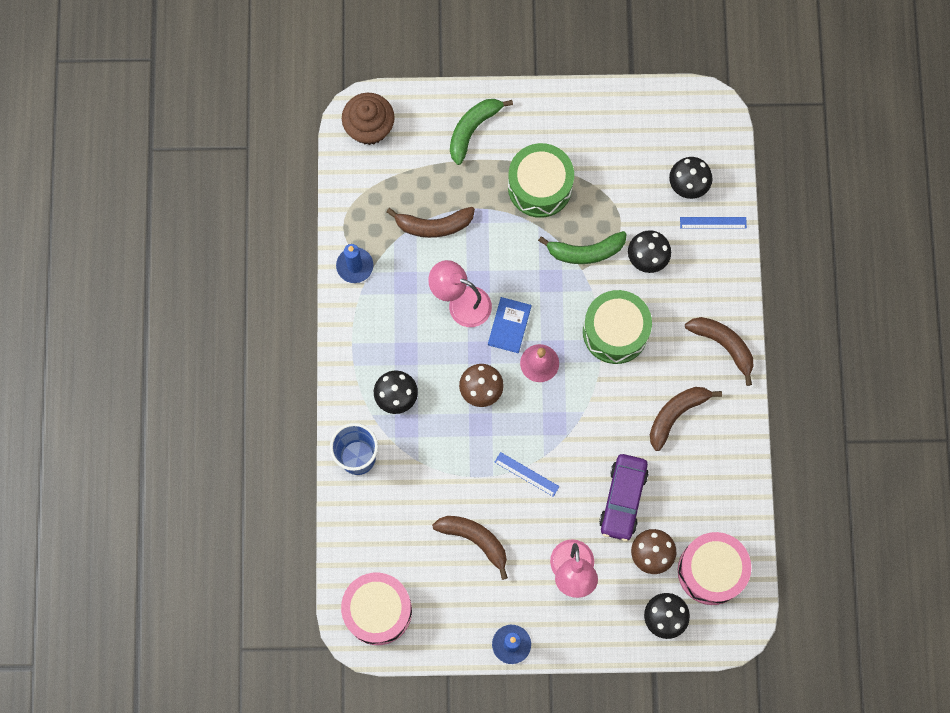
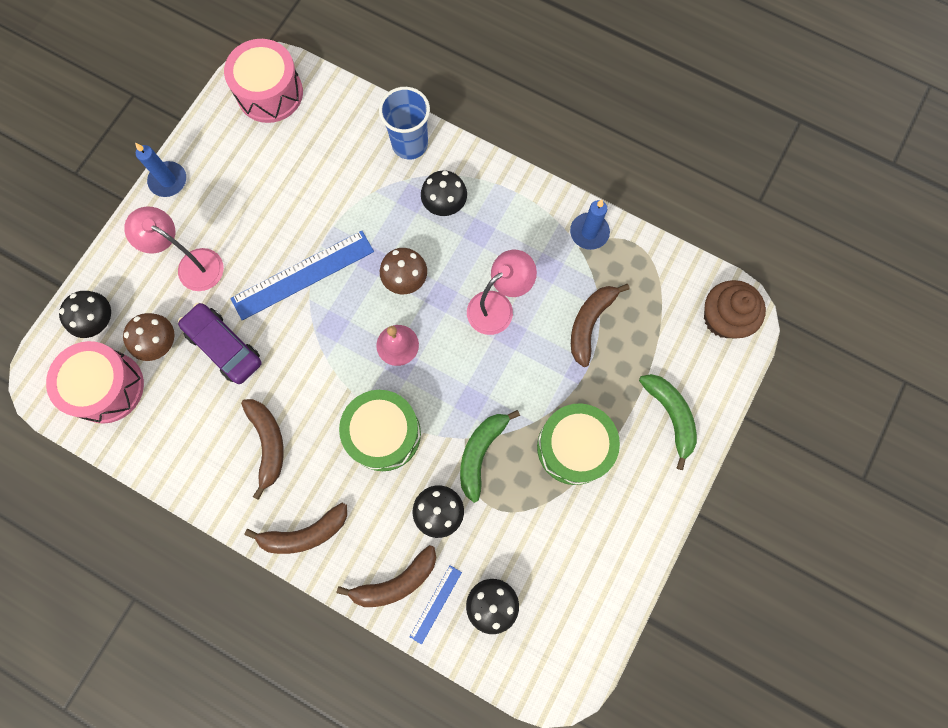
camera: 120 degrees right, 0 degrees up
brown banana [432,516,508,580] -> brown banana moved to [337,545,436,607]
blue book [488,297,532,353] -> none
blue ruler [494,452,559,497] -> blue ruler [230,231,374,320], size x2.05

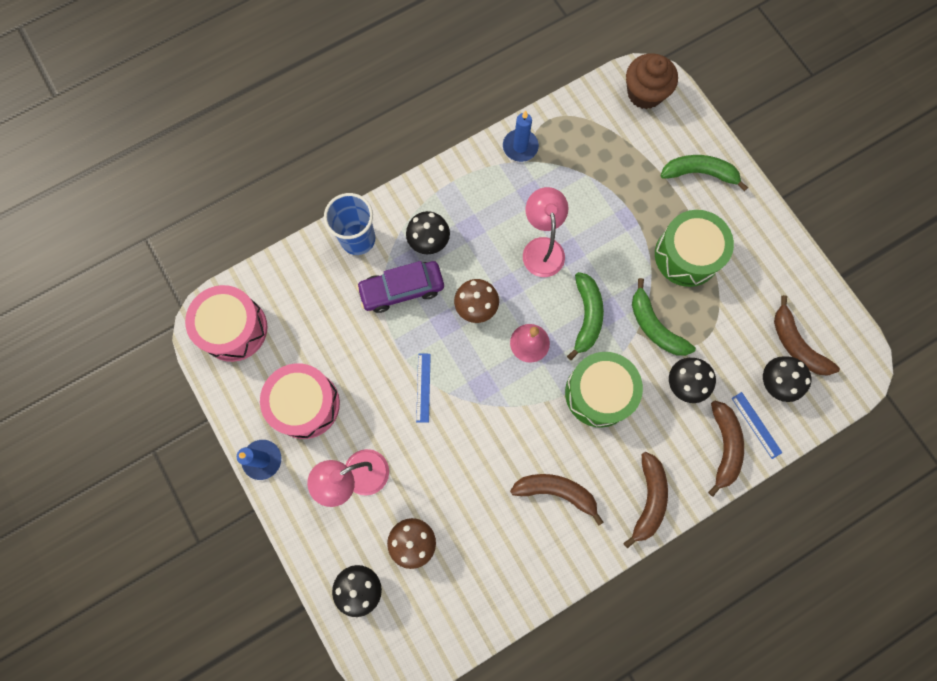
camera: 60 degrees left, 0 degrees up
pink drum [46,341,144,424] -> pink drum moved to [260,363,340,439]
purple car [178,303,262,384] -> purple car moved to [356,261,444,313]
blue ruler [230,231,374,320] -> blue ruler [416,354,431,423], size x0.49
brown banana [571,284,630,367] -> brown banana moved to [774,295,840,375]
none -> green banana [567,272,604,360]

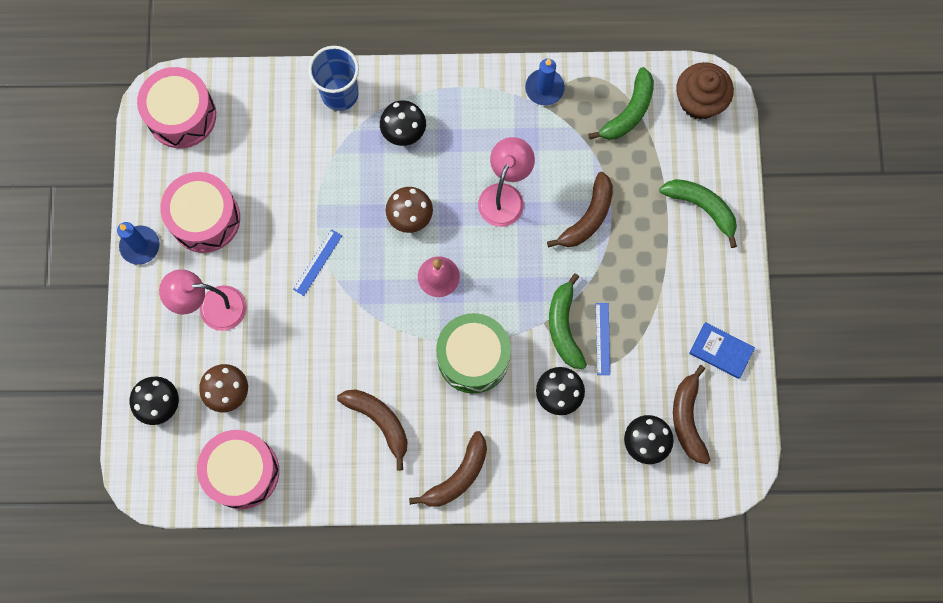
camera: 30 degrees right, 0 degrees up
purple car [356,261,444,313] -> none
green banana [567,272,604,360] -> green banana moved to [588,67,654,140]
green drum [655,210,734,287] -> none
brown banana [708,401,744,496] -> brown banana moved to [547,172,613,248]
blue ruler [732,392,783,459] -> blue ruler moved to [595,303,610,375]
none -> pink drum [197,430,279,509]
none -> blue book [689,322,755,379]

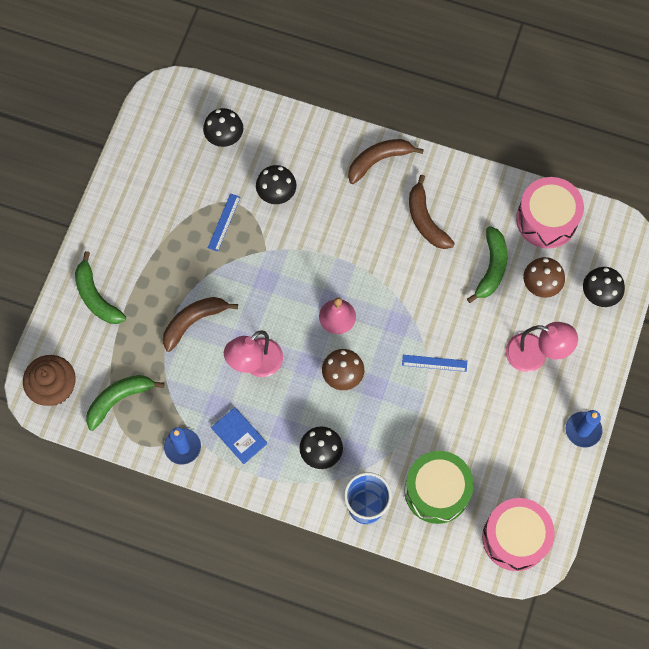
camera: 160 degrees left, 5 degrees down
pink drum [160,172,240,253] -> none
blue ruler [293,229,342,296] -> blue ruler turned 45 degrees clockwise [402,355,467,372]
green drum [436,313,511,393] -> green drum moved to [404,451,474,524]
green banana [549,273,587,369] -> green banana moved to [467,226,507,303]
brown banana [673,365,710,464] -> none
blue book [689,322,755,379] -> blue book moved to [211,407,267,464]

